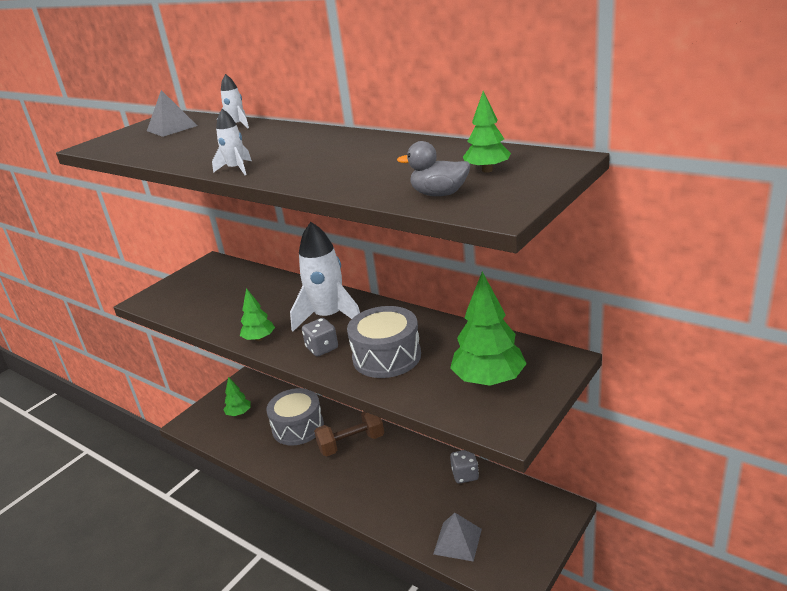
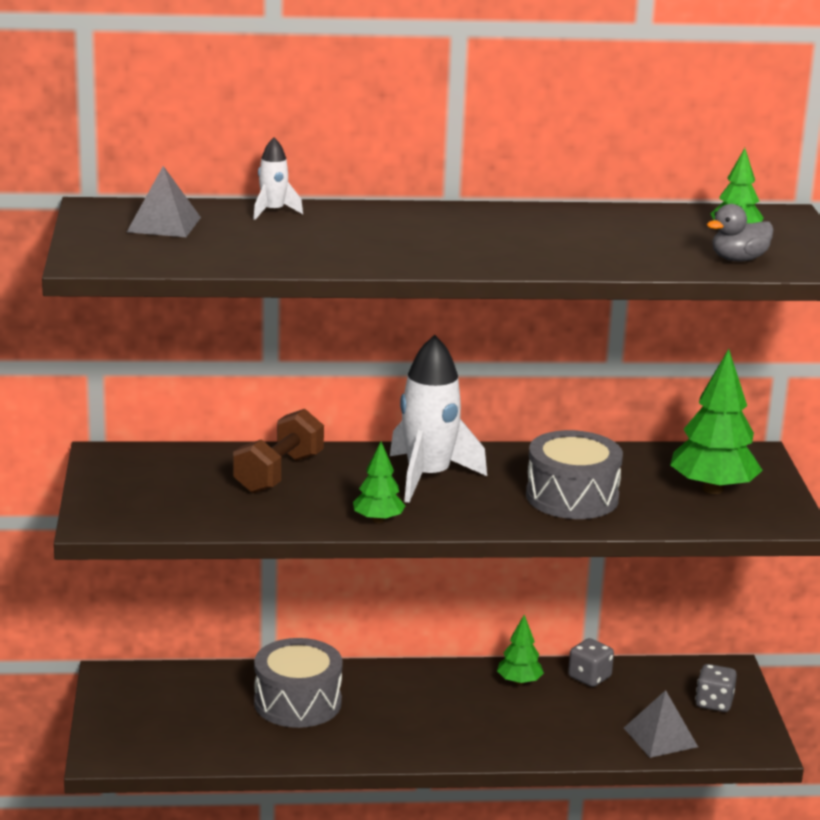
camera: 45 degrees left, 5 degrees down
white rocket [212,109,252,175] -> none
green tree [223,377,251,416] -> green tree moved to [497,615,544,685]
grey dice [302,318,338,356] -> grey dice moved to [695,664,737,712]
brown dumbbell [314,411,384,456] -> brown dumbbell moved to [233,409,324,493]

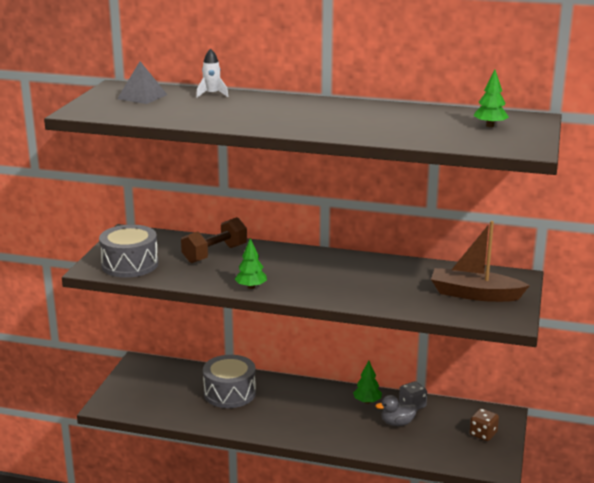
camera: 20 degrees right, 0 degrees up
white rocket [390,335,487,503] -> none
grey drum [526,430,623,519] -> grey drum moved to [99,225,158,278]
grey pyramid [624,690,698,758] -> none
green tree [670,349,763,494] -> brown boat [431,221,530,302]
grey dice [695,664,737,712] -> brown dice [470,409,499,441]
grey duck [707,204,773,261] -> grey duck moved to [375,395,417,426]

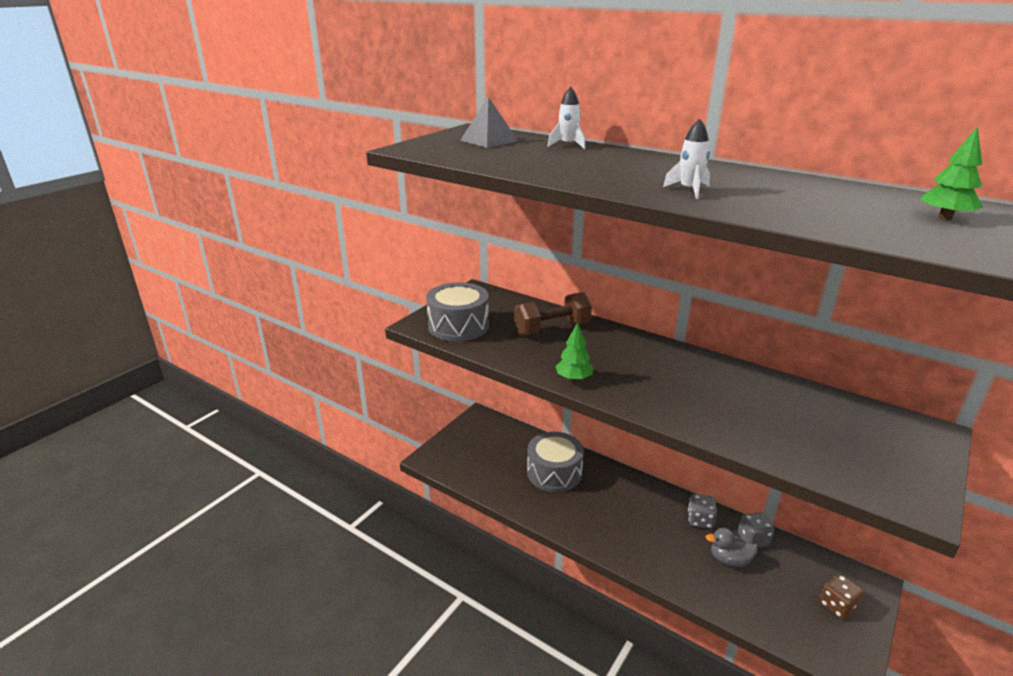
camera: 20 degrees right, 5 degrees up
green tree [353,361,382,404] -> grey dice [688,494,717,529]
brown boat [431,221,530,302] -> none
none -> white rocket [663,119,710,199]

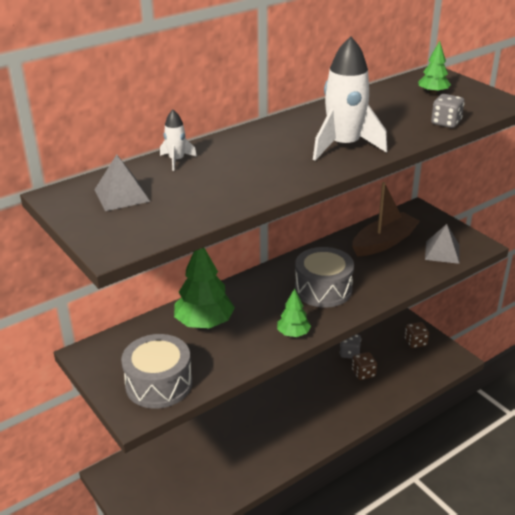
camera: 70 degrees left, 5 degrees up
brown dumbbell [514,292,592,336] -> green tree [174,248,235,328]
grey drum [527,432,584,492] -> grey drum moved to [295,247,354,308]
white rocket [663,119,710,199] -> white rocket [313,36,387,161], size x2.08
grey dice [688,494,717,529] -> grey dice moved to [431,94,464,128]
grey duck [706,528,758,567] -> brown dice [352,352,377,380]
none -> brown boat [352,182,420,257]
none -> grey pyramid [425,224,460,264]

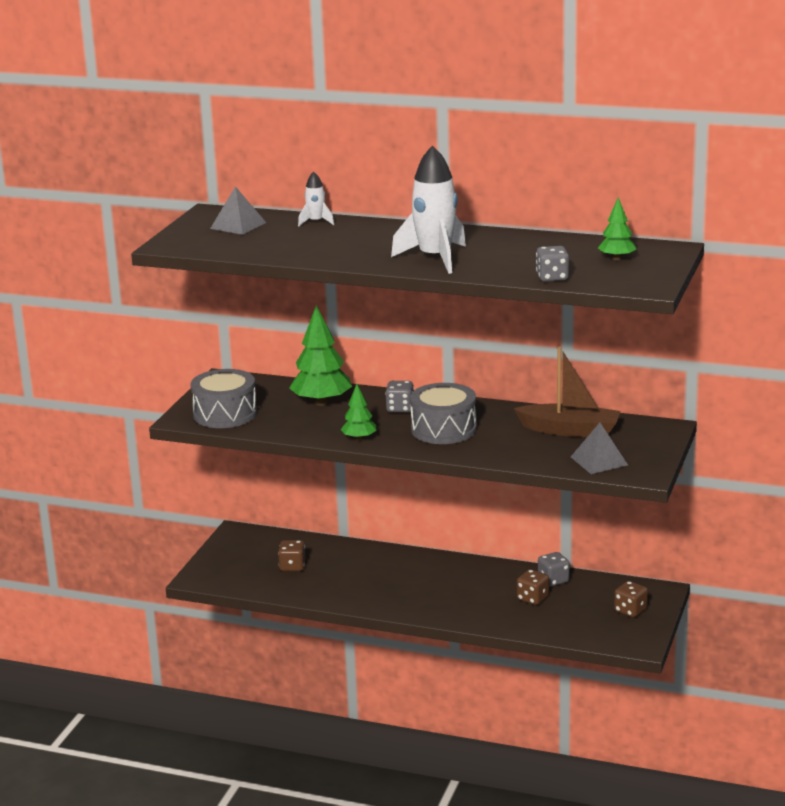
camera: 55 degrees right, 10 degrees down
none -> brown dice [278,540,306,571]
none -> grey dice [385,381,414,413]

